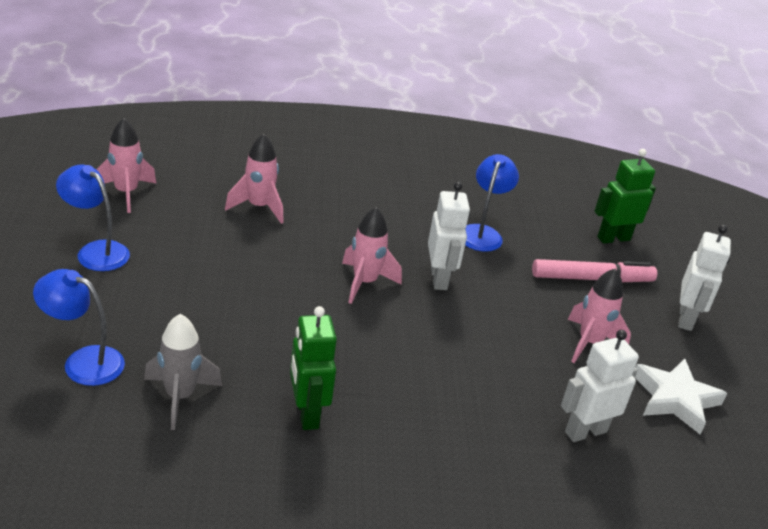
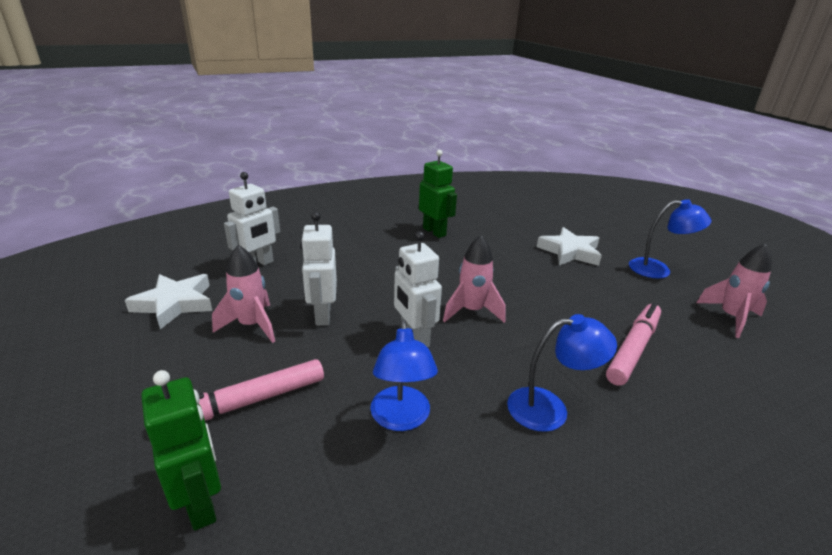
camera: 160 degrees right, 5 degrees down
blue lamp [33,269,125,386] -> blue lamp moved to [507,314,617,432]
grey rocket [144,314,222,430] -> none
pink rocket [225,134,284,224] -> pink marker [606,303,661,386]
green robot [594,149,656,244] -> green robot turned 75 degrees counterclockwise [141,370,221,531]
white robot [678,225,731,331] -> white robot moved to [301,212,337,326]
none -> white star [537,227,602,266]

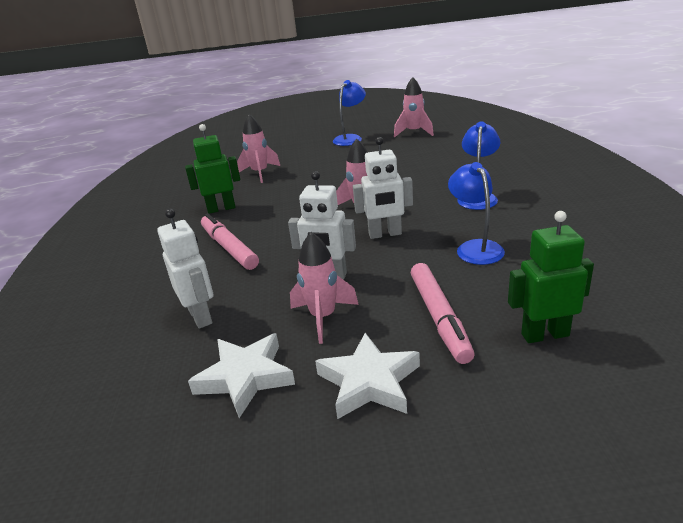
camera: 65 degrees left, 0 degrees up
blue lamp [370,319,438,431] -> blue lamp turned 120 degrees counterclockwise [448,162,505,265]
white star [537,227,602,266] -> white star moved to [315,333,420,419]
pink marker [606,303,661,386] -> pink marker moved to [201,213,259,270]
none -> pink rocket [237,114,280,183]

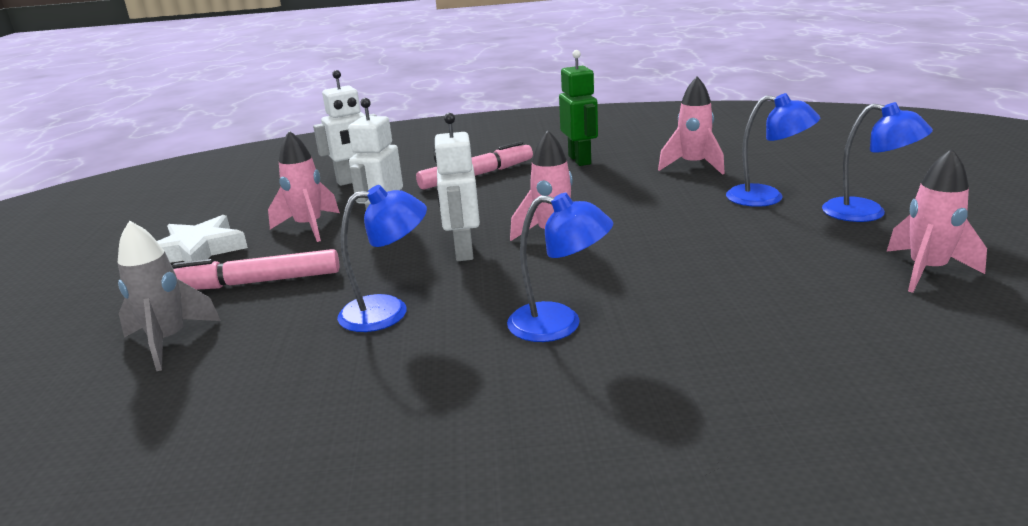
camera: 90 degrees right, 5 degrees down
white star [188,333,295,418] -> none
green robot [508,211,594,343] -> grey rocket [118,221,221,371]
none -> blue lamp [726,93,820,207]

